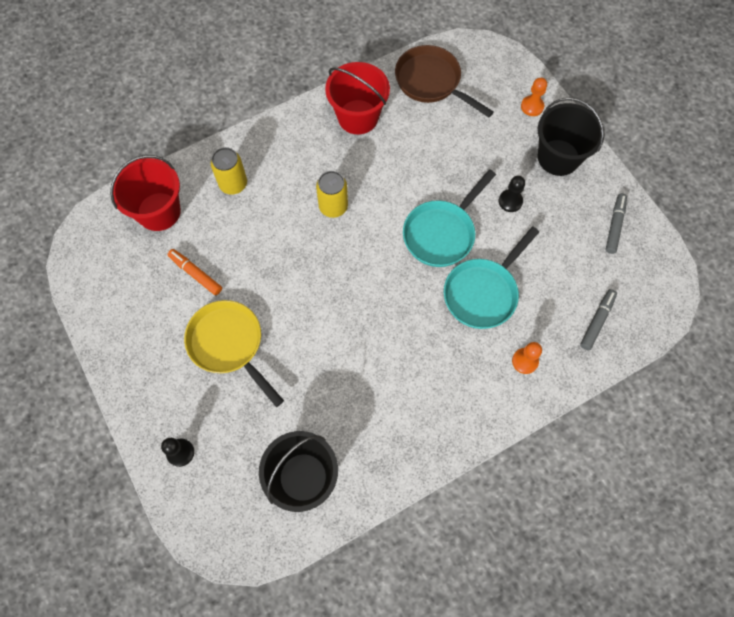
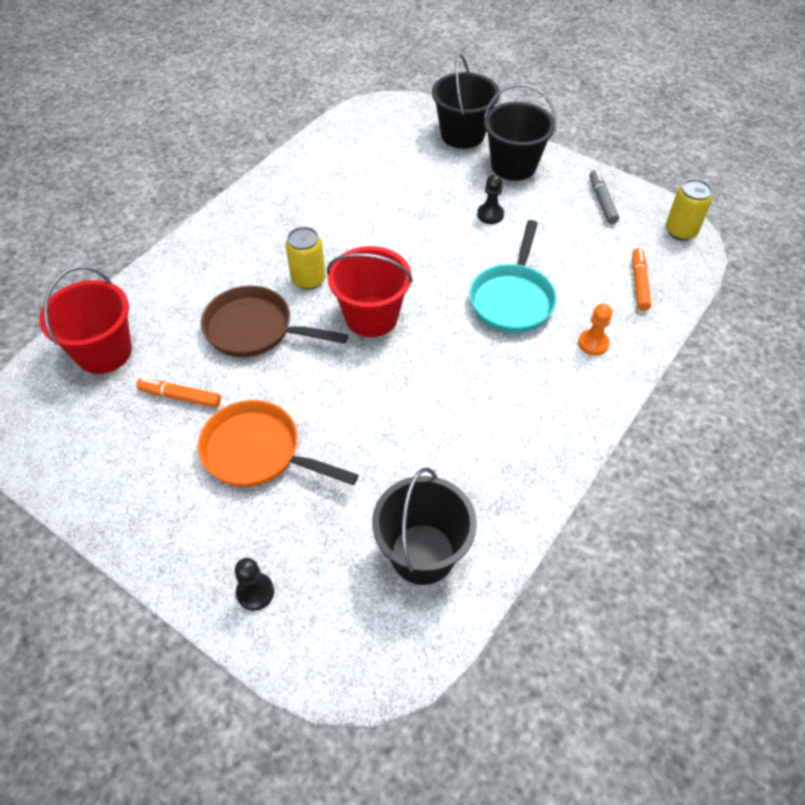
camera: 25 degrees left, 15 degrees down
yellow pan [184,300,284,407] -> orange pan [198,400,359,487]
yellow can [211,147,247,195] -> yellow can moved to [666,179,713,241]
red bucket [325,62,390,135] -> red bucket moved to [327,246,413,337]
brown pan [395,45,494,118] -> brown pan moved to [201,286,348,357]
turquoise pan [403,169,496,267] -> none
orange pawn [521,78,547,116] -> black bucket [432,54,500,149]
grey marker [580,289,617,350] -> orange marker [633,248,651,311]

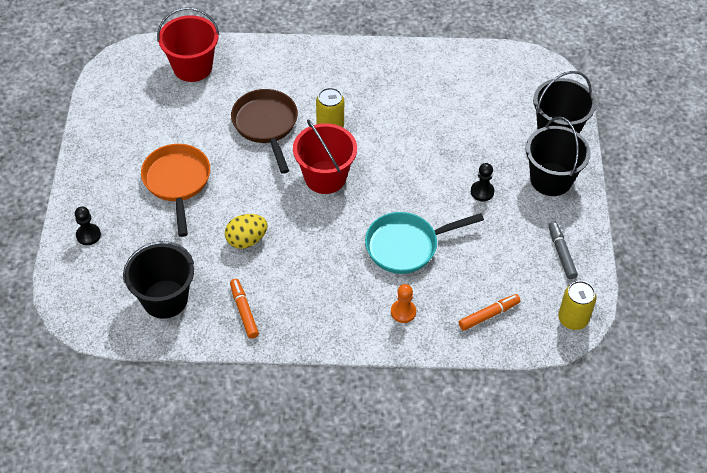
camera: 55 degrees right, 0 degrees up
orange marker [136,378,221,408] -> orange marker moved to [230,279,259,339]
grey marker [589,170,619,224] -> grey marker turned 60 degrees counterclockwise [548,222,578,279]
none -> yellow egg [225,214,268,249]

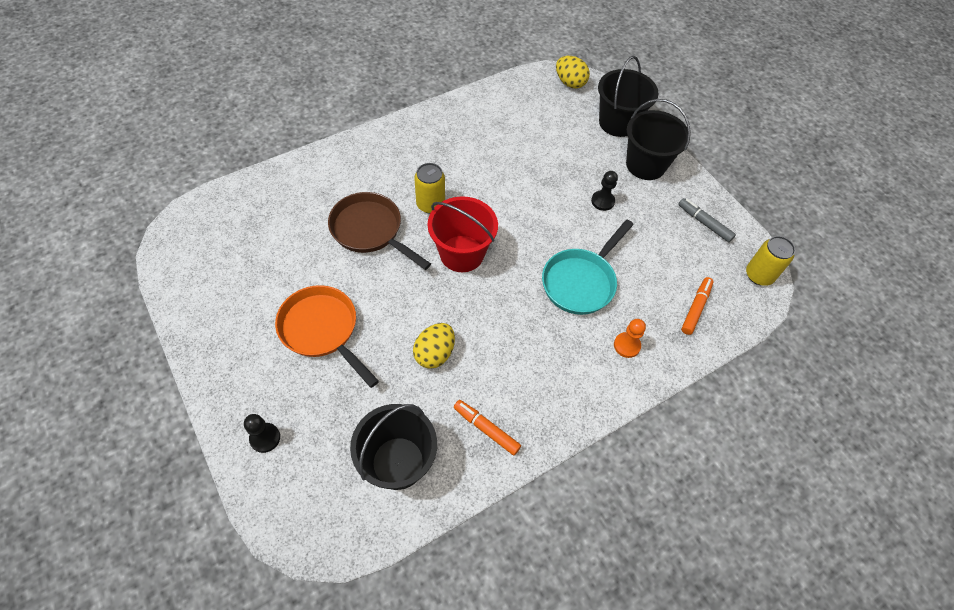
camera: 35 degrees left, 5 degrees up
red bucket [157,7,219,82] -> none
none -> yellow egg [556,56,590,89]

